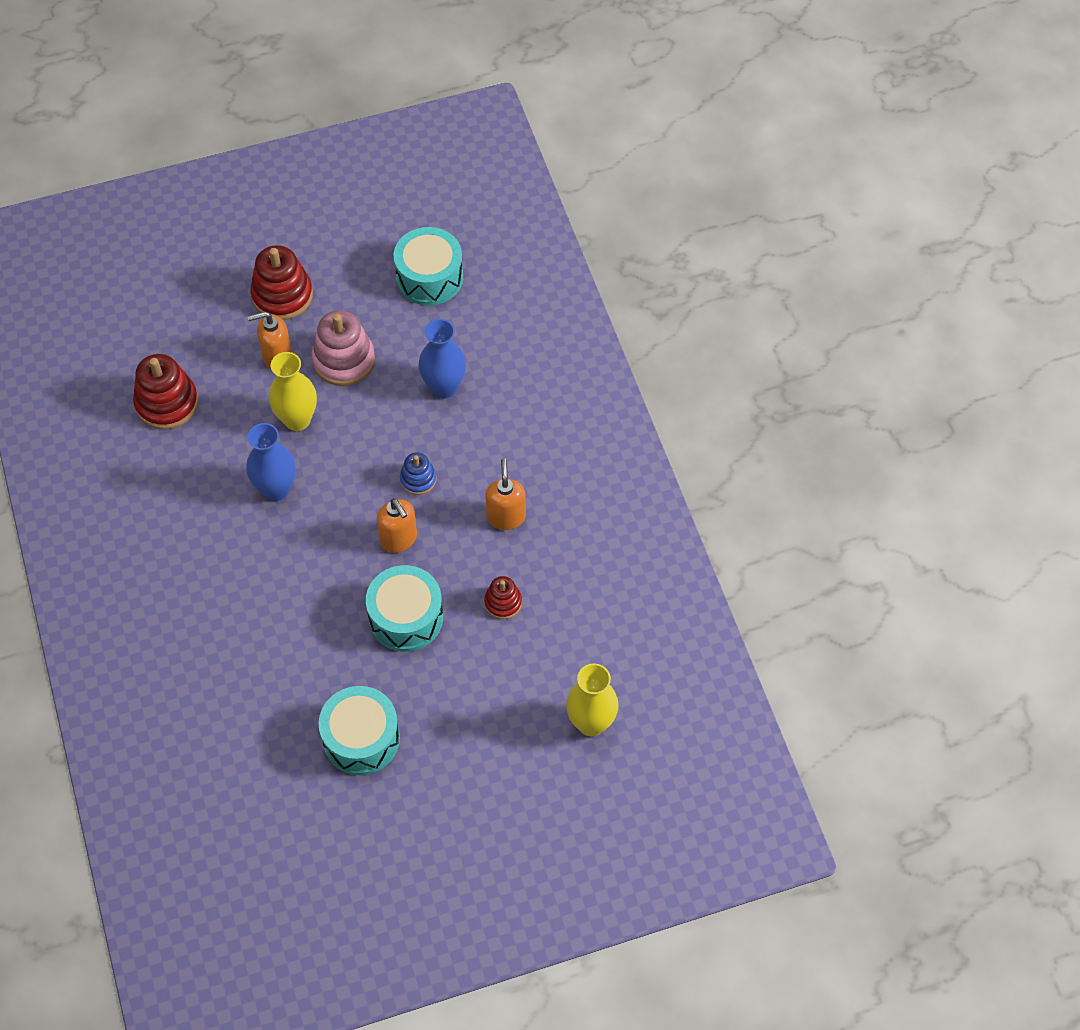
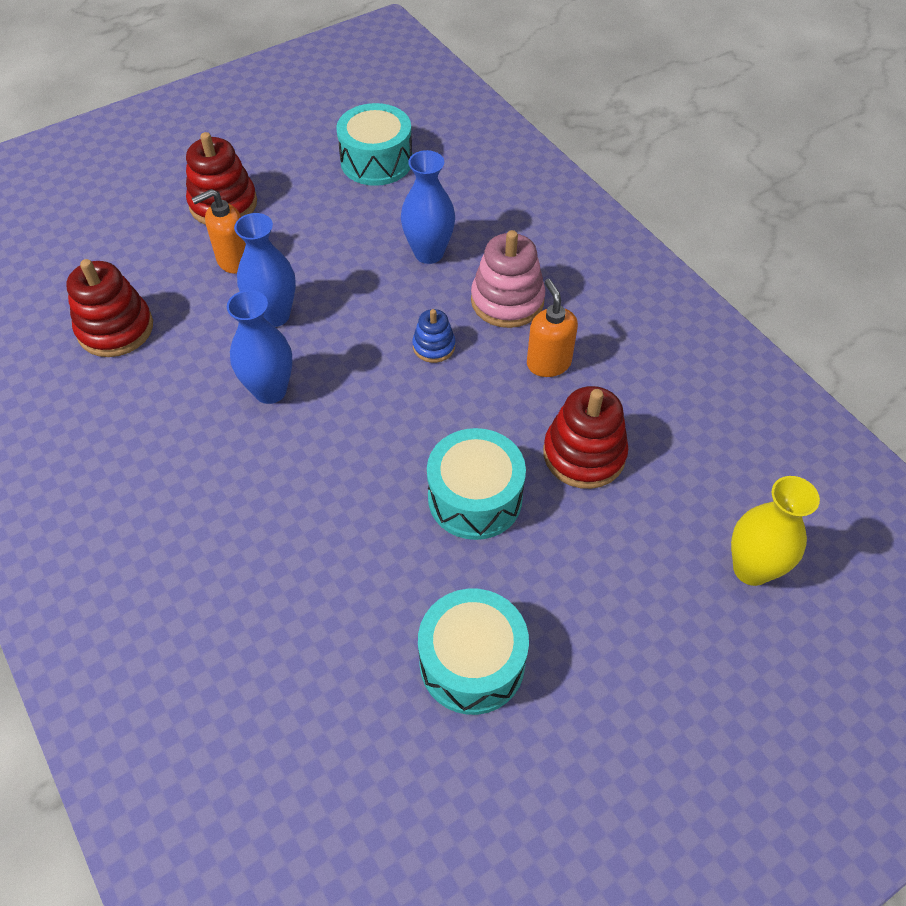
camera: 15 degrees left, 5 degrees down
yellow vase [269,352,317,431] -> blue vase [234,213,296,327]
pink stacking toy [312,310,375,386] -> pink stacking toy moved to [471,230,545,328]
orange soap dispenser [376,498,417,553] -> none
red stacking toy [484,576,522,619] -> red stacking toy [543,386,629,489], size x1.78

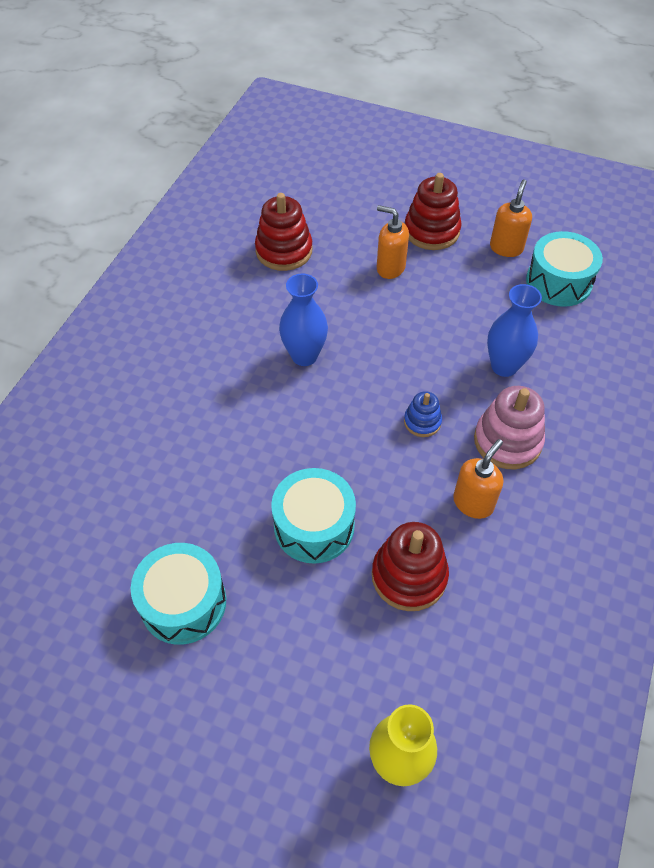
camera: 55 degrees right, 0 degrees up
blue vase [234,213,296,327] -> none
none -> orange soap dispenser [490,180,532,257]

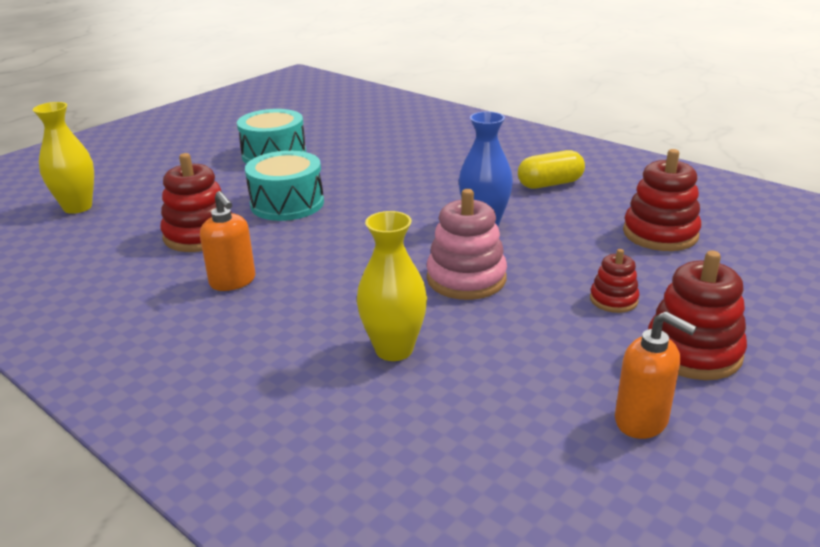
camera: 110 degrees right, 25 degrees down
orange soap dispenser [377,205,409,279] -> red stacking toy [590,249,639,313]
blue stacking toy [404,391,442,437] -> none
pink stacking toy [474,386,545,469] -> pink stacking toy moved to [427,189,507,300]
blue vase [487,284,542,377] -> yellow vase [357,211,427,361]
turquoise drum [526,231,603,307] -> none
none -> yellow capsule [518,150,585,189]

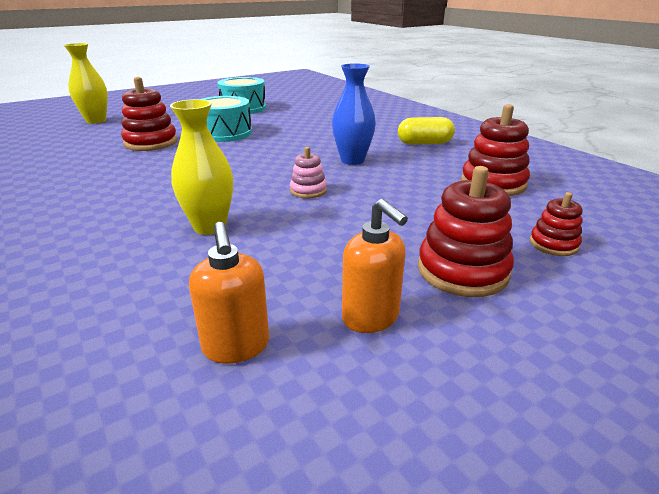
camera: 15 degrees right, 0 degrees up
orange soap dispenser [200,191,255,291] -> orange soap dispenser moved to [189,222,270,364]
pink stacking toy [427,189,507,300] -> pink stacking toy [290,147,327,198], size x0.56
red stacking toy [590,249,639,313] -> red stacking toy moved to [530,192,583,256]

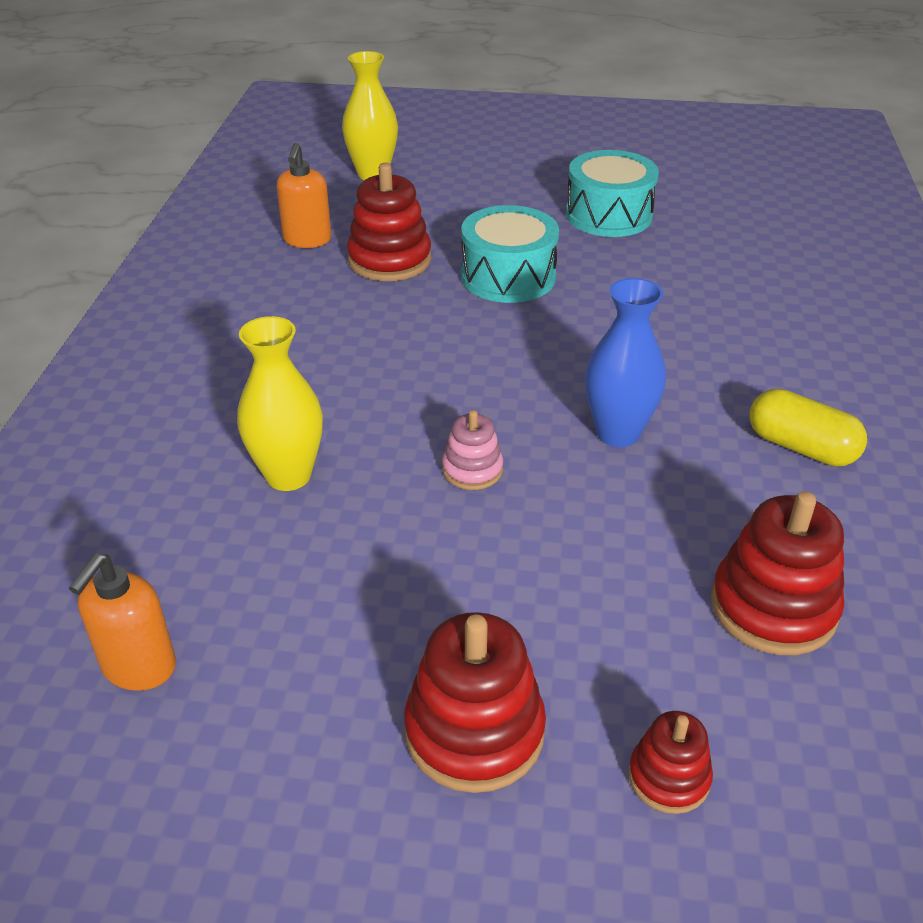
camera: 40 degrees right, 10 degrees up
orange soap dispenser [342,199,408,333] -> orange soap dispenser moved to [276,143,331,248]

